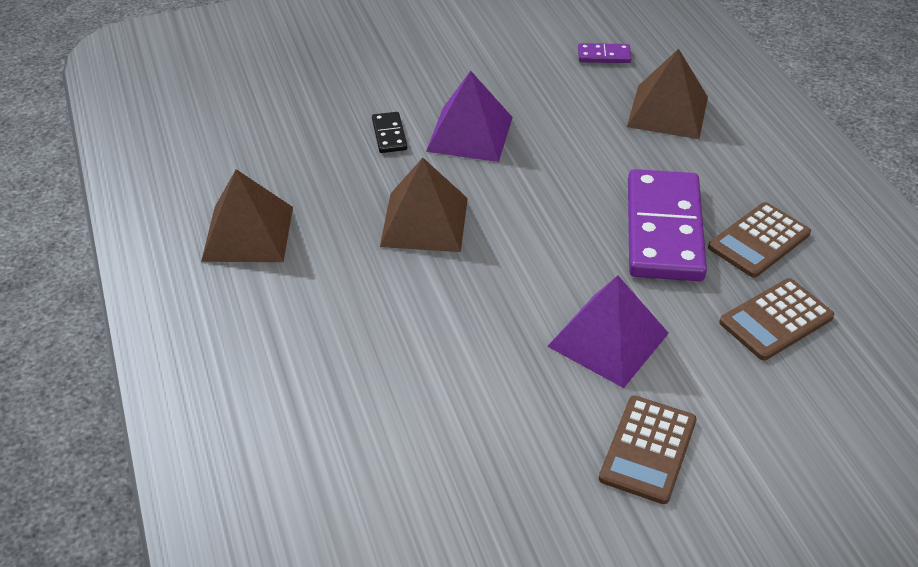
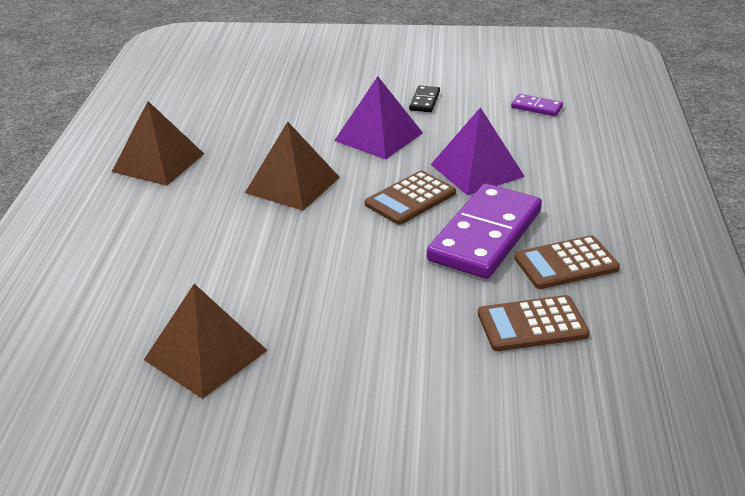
camera: 25 degrees right, 10 degrees down
black domino [372,112,407,153] -> black domino moved to [409,85,440,112]
purple pyramid [547,275,669,388] -> purple pyramid moved to [431,107,525,196]
brown calculator [599,395,697,504] -> brown calculator moved to [365,171,456,225]
brown pyramid [627,49,708,139] -> brown pyramid moved to [144,284,268,399]

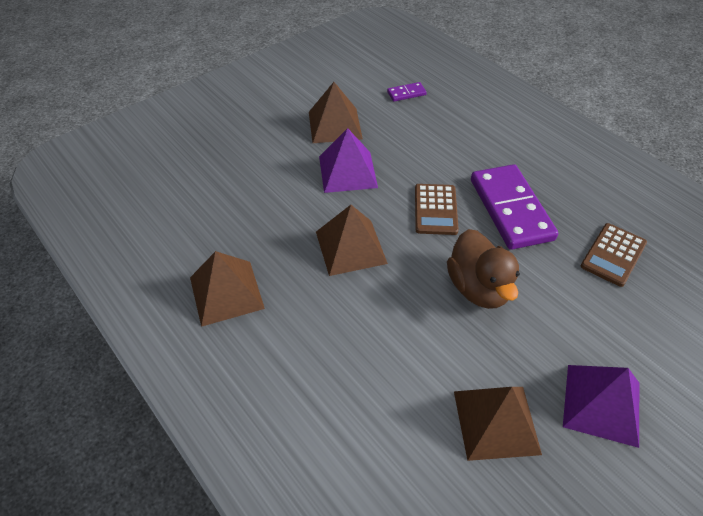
camera: 45 degrees left, 15 degrees up
black domino [409,85,440,112] -> brown pyramid [309,82,363,143]
purple pyramid [431,107,525,196] -> purple pyramid moved to [563,365,639,448]
brown calculator [514,235,620,289] -> none
none -> brown duck [447,229,520,309]

